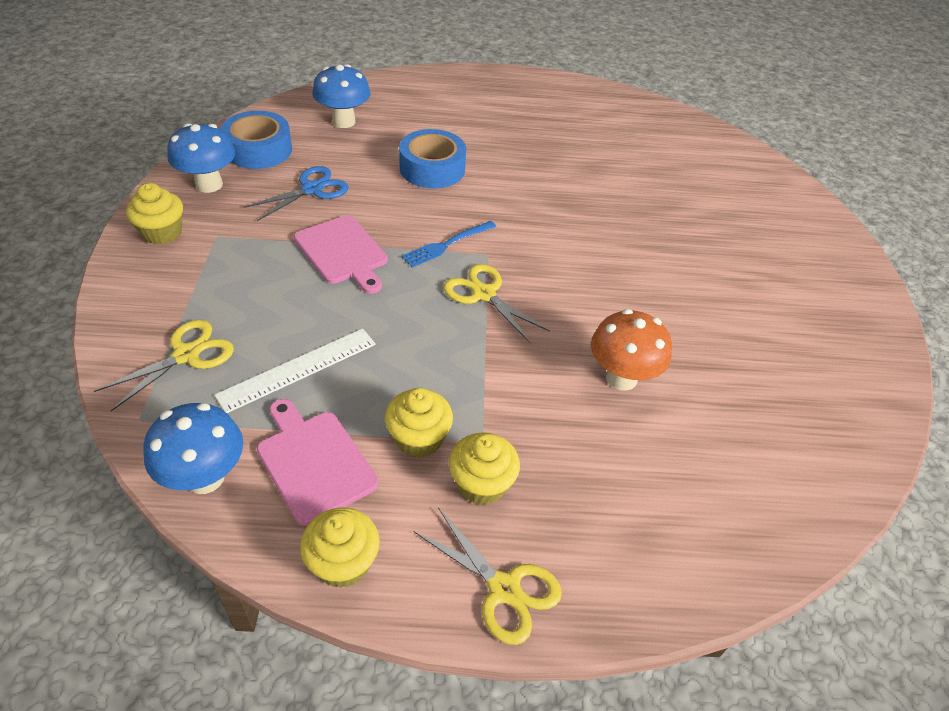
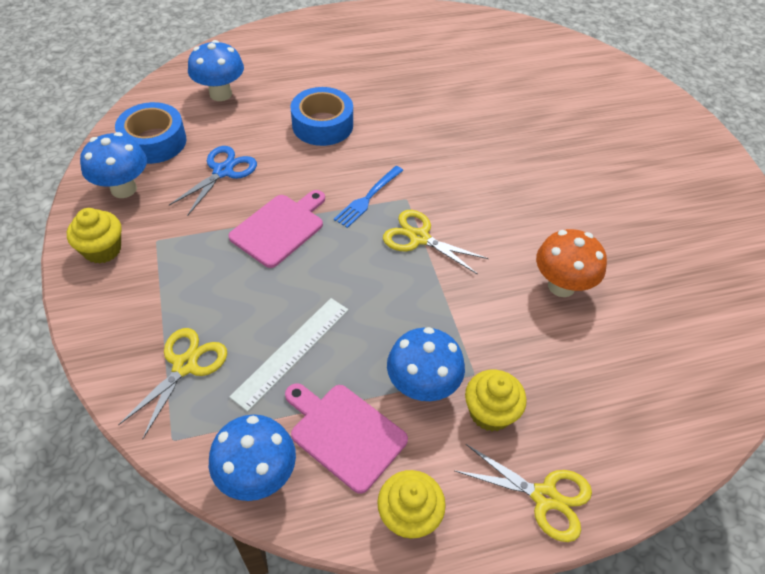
camera: 15 degrees left, 5 degrees up
pink cutting board [294,215,388,294] -> pink cutting board turned 90 degrees counterclockwise [228,190,325,268]
yellow cupcake [385,388,453,458] -> blue mushroom [387,327,465,401]

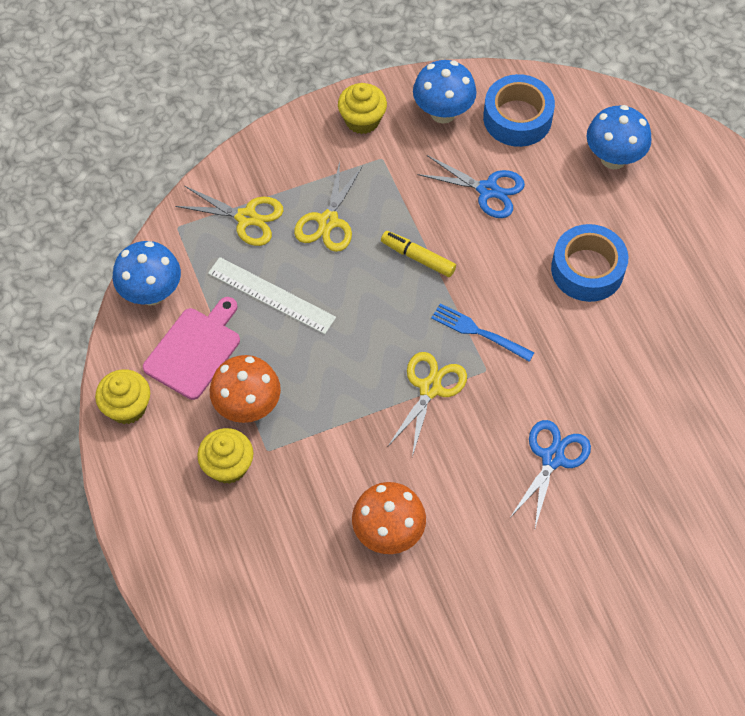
camera: 85 degrees right, 10 degrees up
pink cutting board [228,190,325,268] -> yellow marker [381,231,456,277]
blue mushroom [387,327,465,401] -> orange mushroom [210,355,281,423]
yellow scissors [455,444,592,542] -> yellow scissors moved to [294,161,363,252]
none -> blue scissors [509,420,591,528]

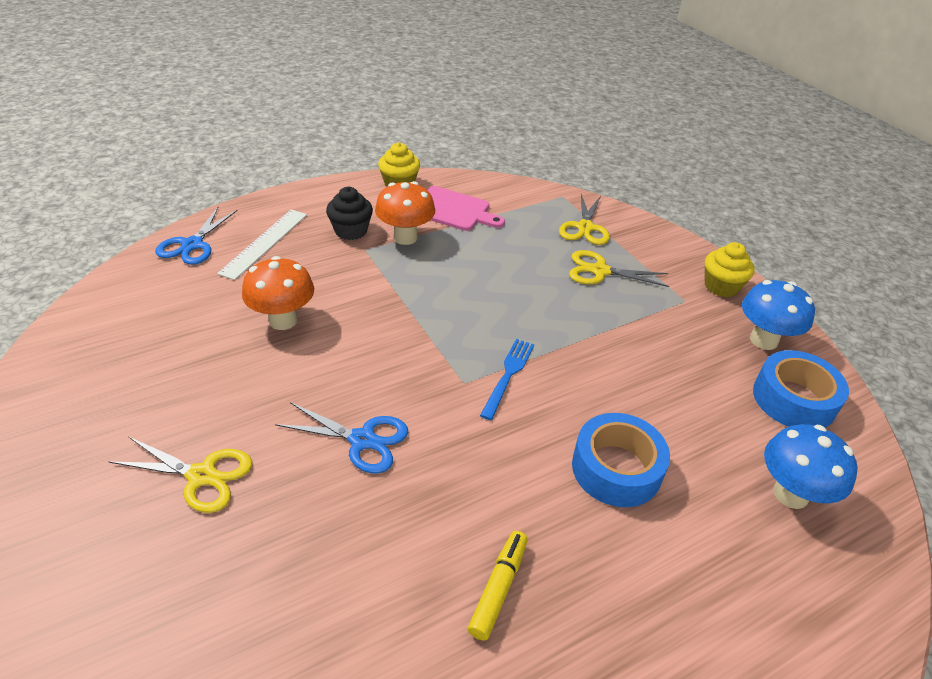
camera: 80 degrees right, 20 degrees down
blue mushroom [113,241,181,305] -> none
yellow cupcake [197,428,254,484] -> black cupcake [326,187,373,240]
white ruler [208,257,336,334] -> white ruler moved to [217,210,307,280]
yellow marker [381,231,456,277] -> yellow marker moved to [468,531,528,641]
yellow scissors [388,352,467,457] -> yellow scissors moved to [108,437,252,513]
blue scissors [417,155,525,218] -> blue scissors moved to [155,207,238,265]

